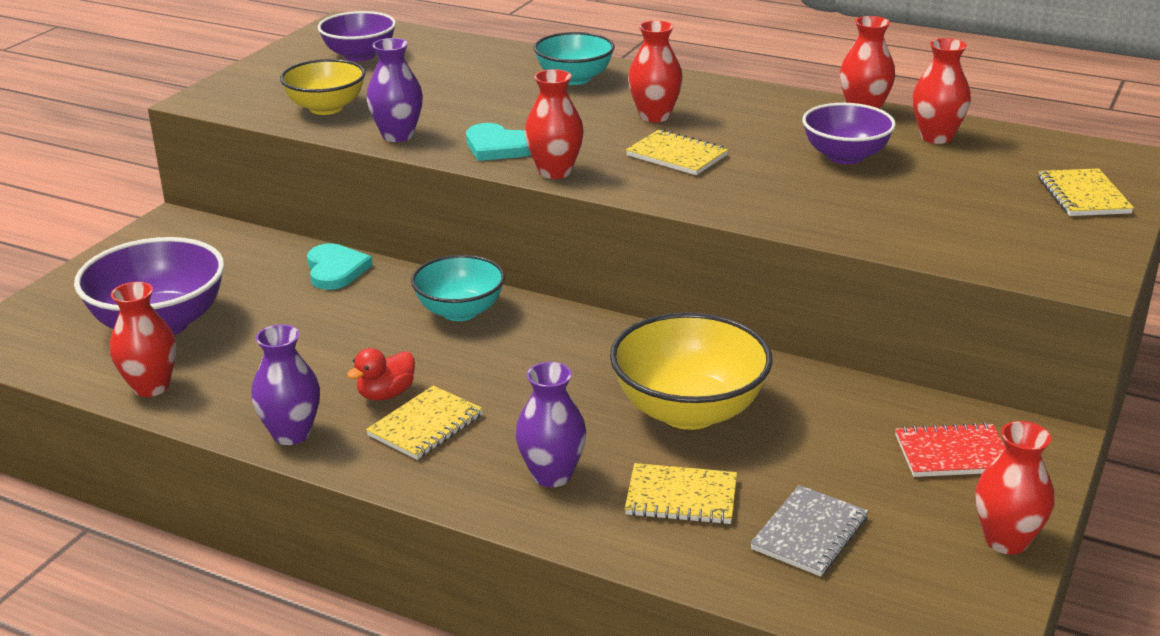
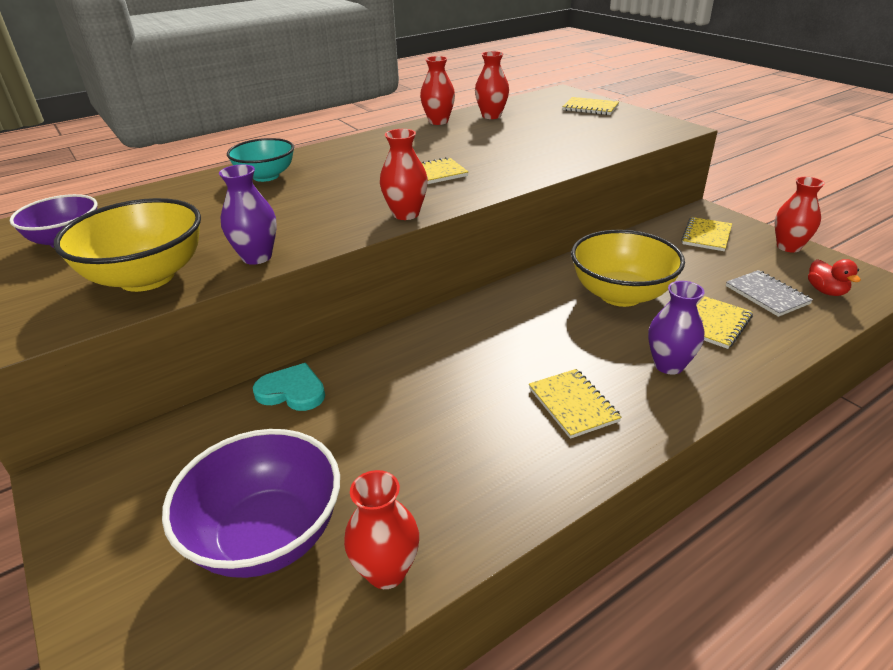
camera: 60 degrees left, 5 degrees up
purple vase [251,324,320,445] -> none
yellow bowl [280,59,365,115] -> yellow bowl [54,198,201,292], size x1.53
red duck [347,348,415,401] -> red duck moved to [808,259,861,296]
turquoise bowl [411,255,505,321] -> none
turquoise heart [466,123,531,161] -> none
red vase [628,20,683,122] -> none
purple bowl [802,103,896,164] -> none
red notebook [895,423,1005,477] -> yellow notebook [681,217,732,251]

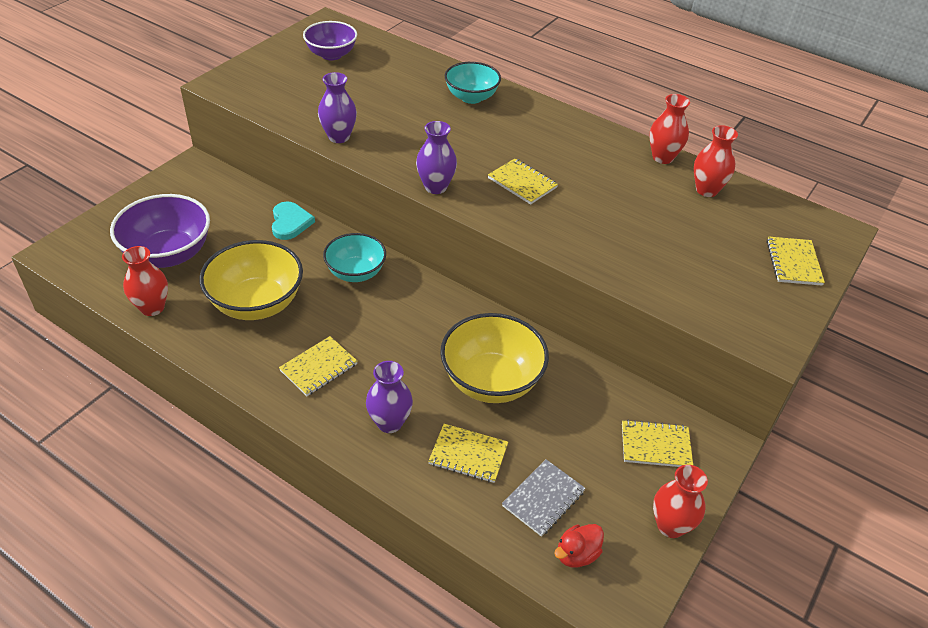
camera: 65 degrees right, 10 degrees up
yellow bowl [54,198,201,292] -> yellow bowl moved to [199,240,303,320]
red vase [380,129,428,220] -> purple vase [416,121,457,194]
none -> turquoise bowl [323,233,386,282]

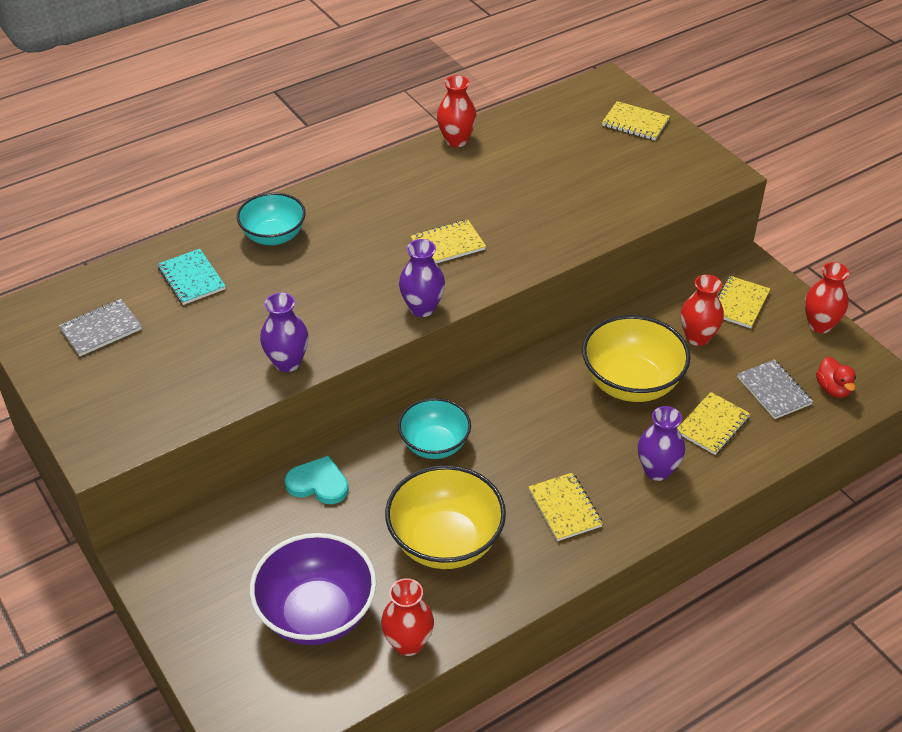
camera: 65 degrees left, 0 degrees up
purple bowl [303,21,357,60] -> grey notebook [59,299,142,356]
red vase [694,125,738,197] -> red vase moved to [681,275,724,346]
none -> turquoise notebook [158,249,226,305]

